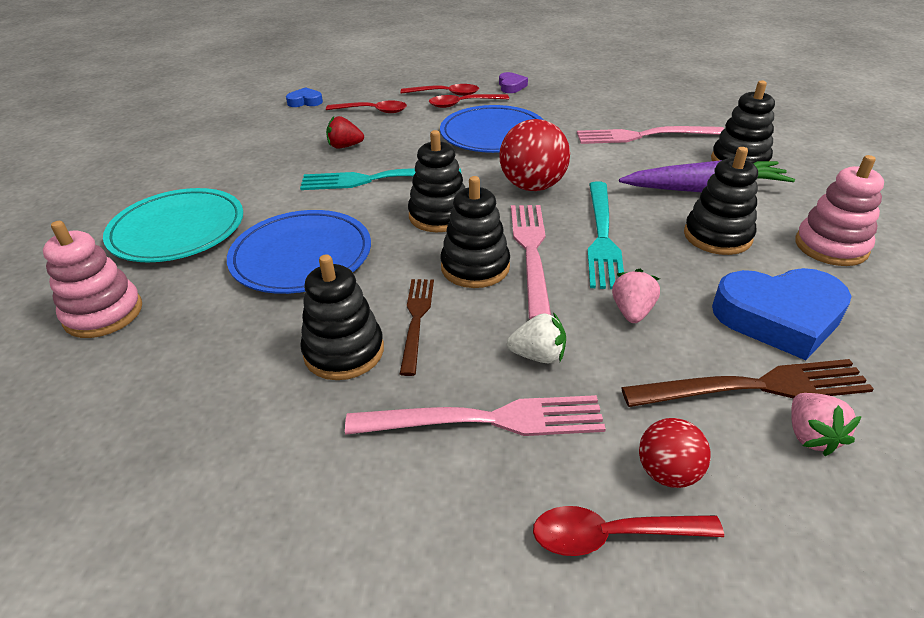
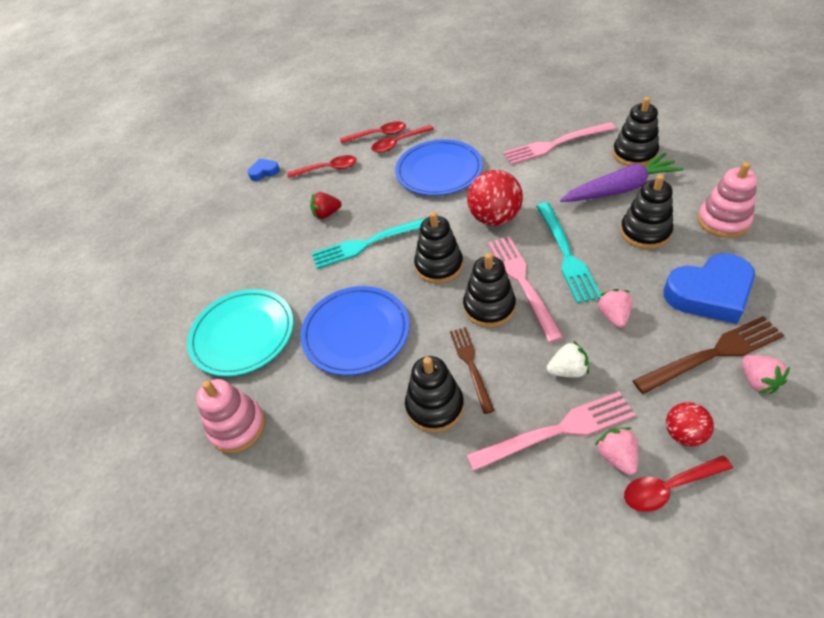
camera: 10 degrees left, 10 degrees up
purple heart [499,72,528,93] -> none
none -> pink strawberry [595,427,638,475]

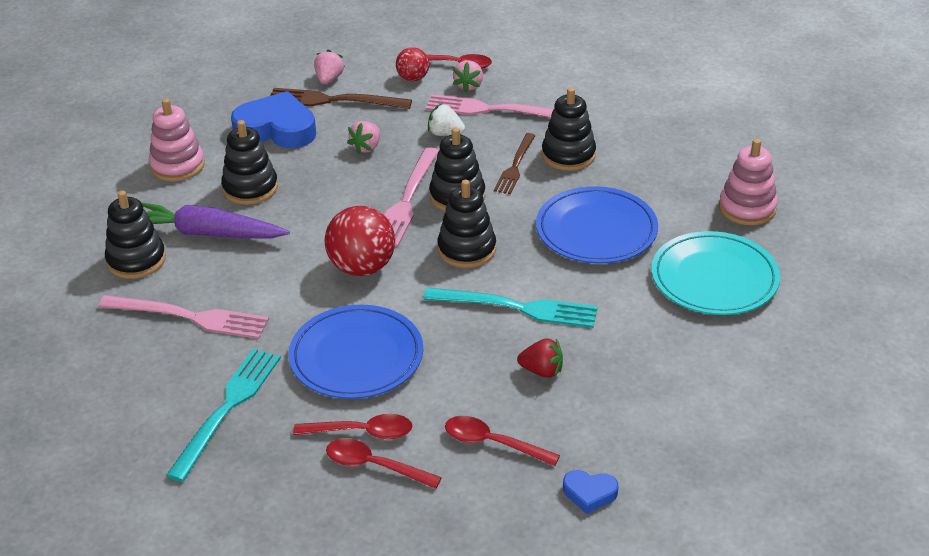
camera: 155 degrees left, 10 degrees down
turquoise fork [537,202,602,303] -> turquoise fork moved to [166,348,281,482]

